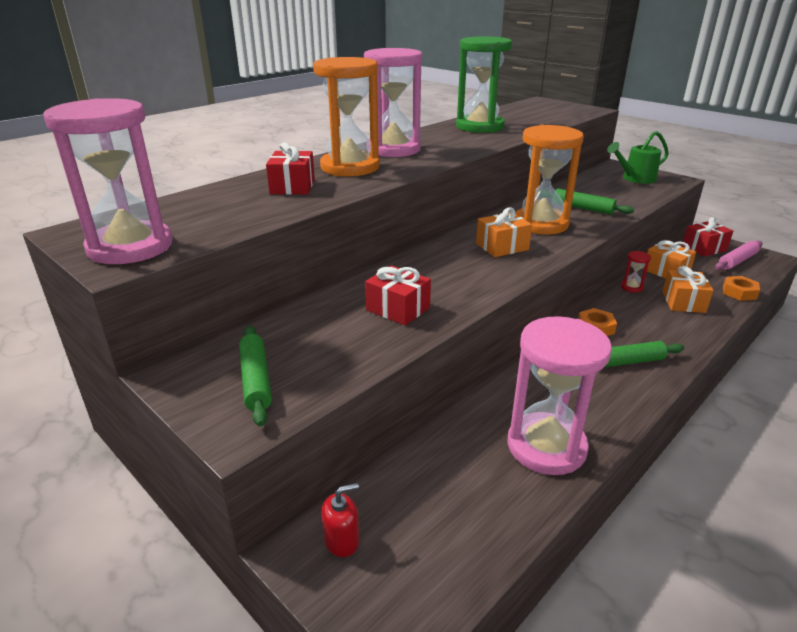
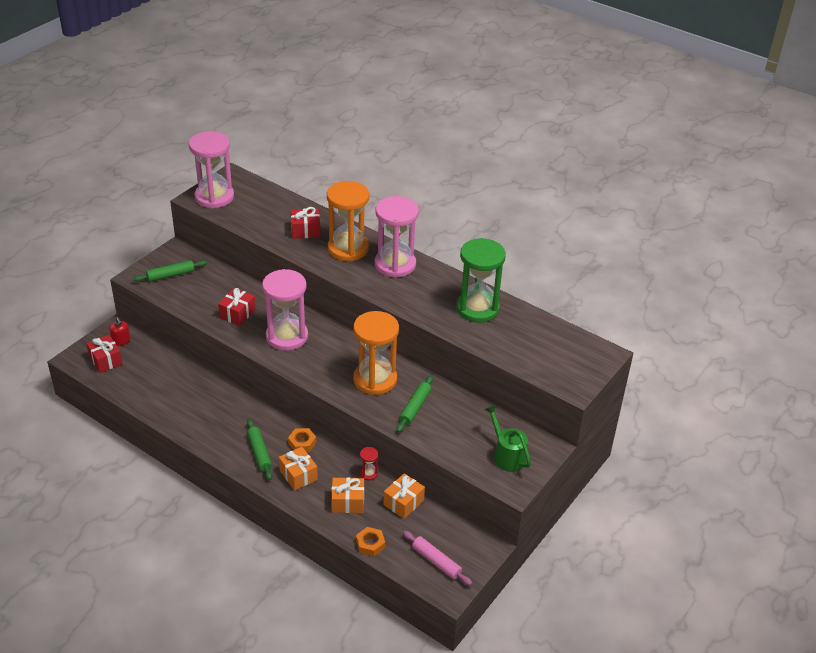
camera: 80 degrees right, 10 degrees up
orange gift [476,207,532,257] -> orange gift moved to [279,447,318,491]
pink hourglass [507,316,612,475] -> pink hourglass moved to [262,269,308,351]
red gift [682,217,733,257] -> red gift moved to [86,335,123,373]

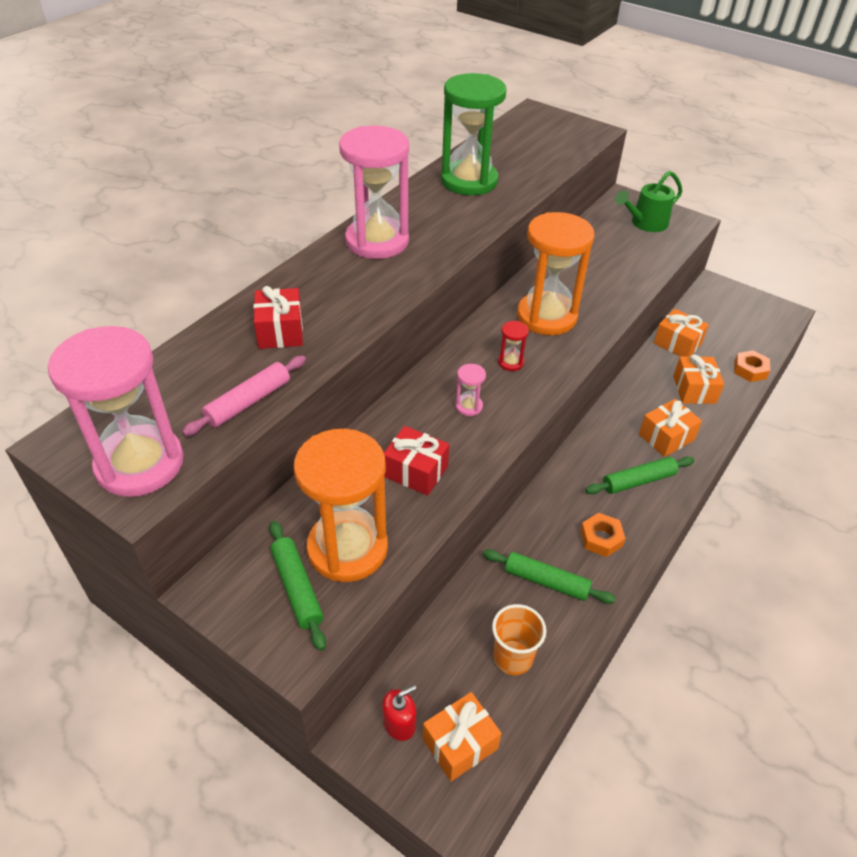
camera: 90 degrees left, 5 degrees up
red gift [86,335,123,373] -> orange gift [423,692,502,781]
pink hourglass [262,269,308,351] -> pink hourglass [455,364,486,416], size x0.40
orange nut [288,428,316,452] -> orange nut moved to [580,513,626,557]
orange hourglass [327,181,369,261] -> orange hourglass moved to [294,429,388,582]
red hourglass [360,447,378,480] -> red hourglass moved to [498,321,529,371]
green rolling pin [397,375,433,432] -> green rolling pin moved to [483,549,616,604]
pink rolling pin [403,531,472,586] -> pink rolling pin moved to [182,356,306,436]
none -> orange cup [492,604,546,675]

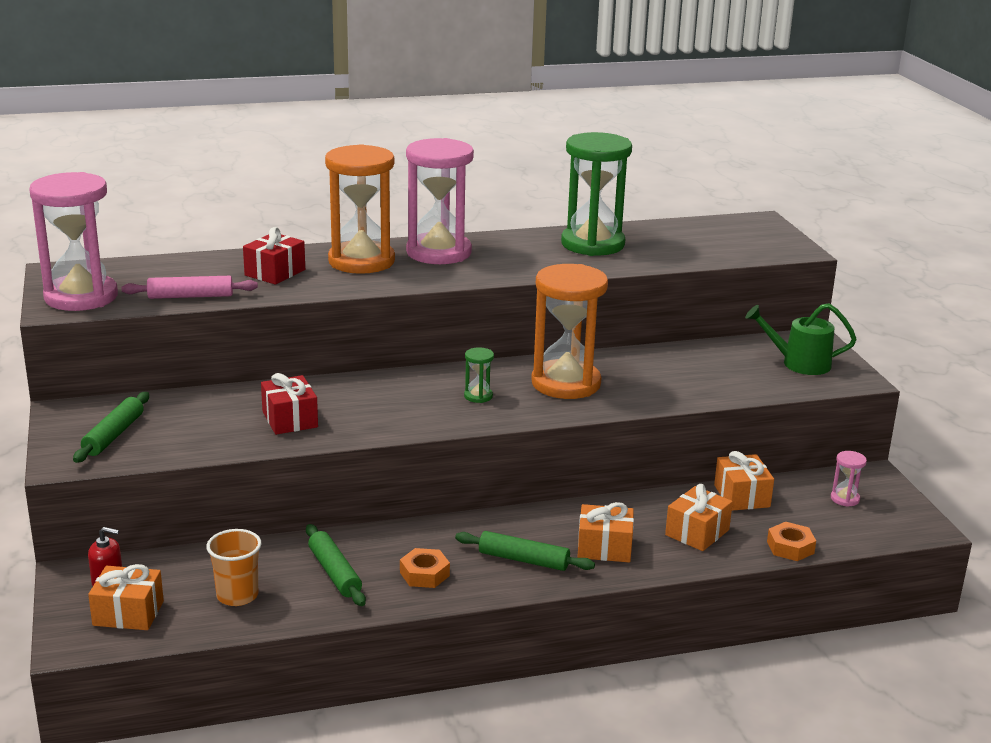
camera: 40 degrees right, 20 degrees down
orange hourglass [294,429,388,582] -> orange hourglass moved to [325,144,395,274]
pink hourglass [455,364,486,416] -> pink hourglass moved to [831,451,867,507]
red hourglass [498,321,529,371] -> green hourglass [464,347,494,403]

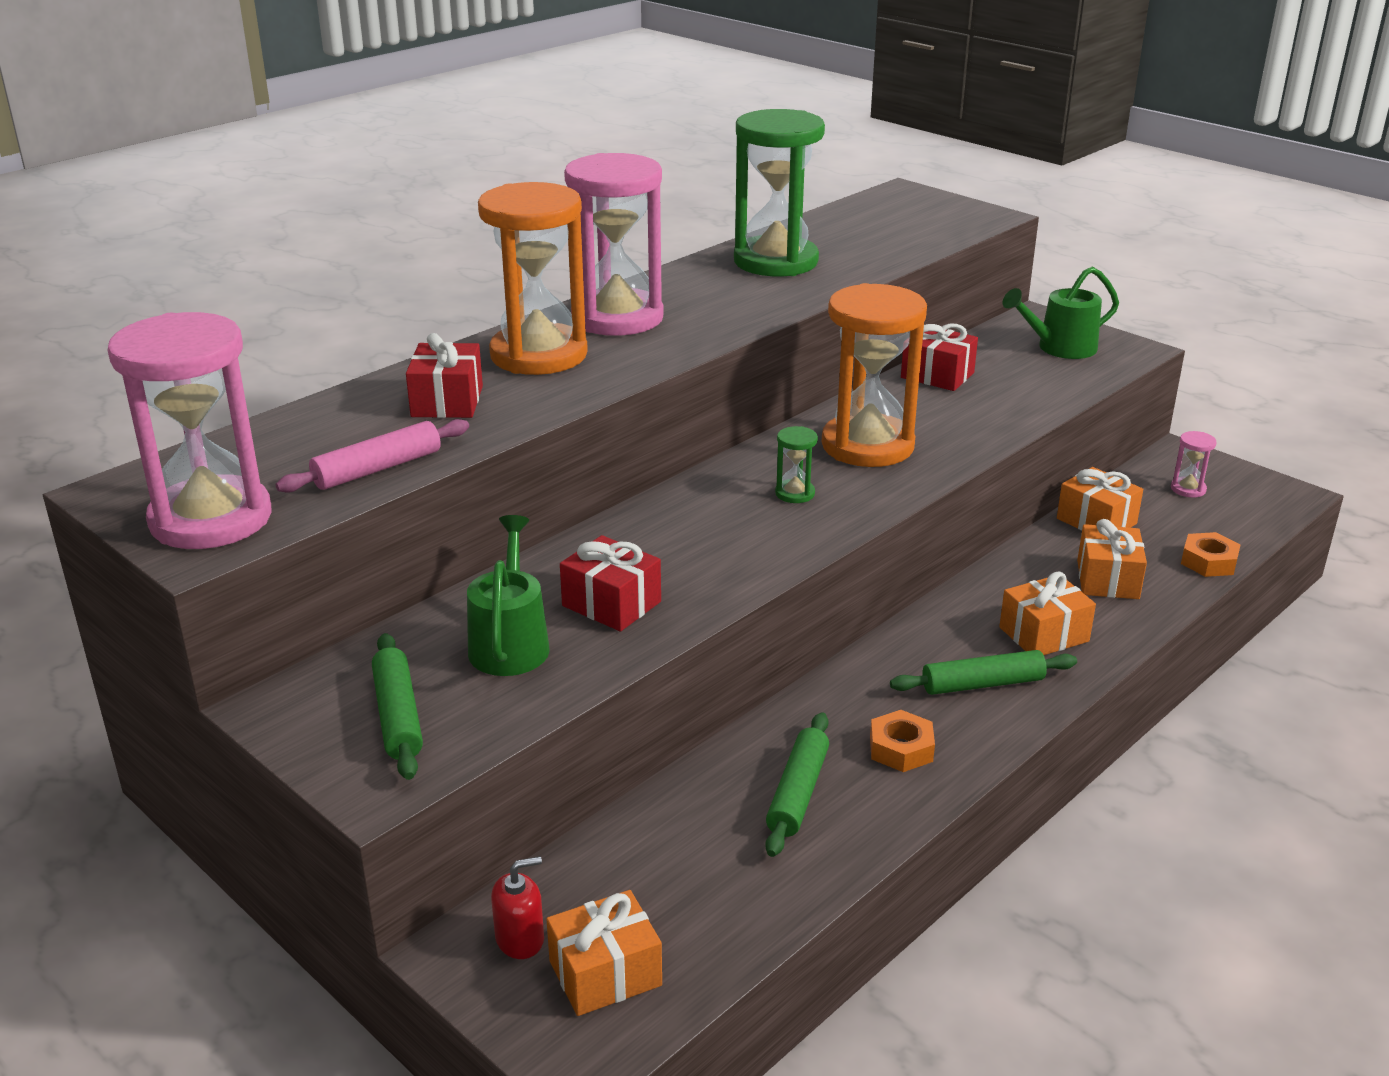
camera: 30 degrees left, 5 degrees up
orange cup [206,529,262,606] -> none
green rolling pin [306,524,366,606] -> green rolling pin turned 75 degrees clockwise [765,712,829,857]
none -> green watering can [467,515,550,676]
none -> red gift [901,324,978,391]

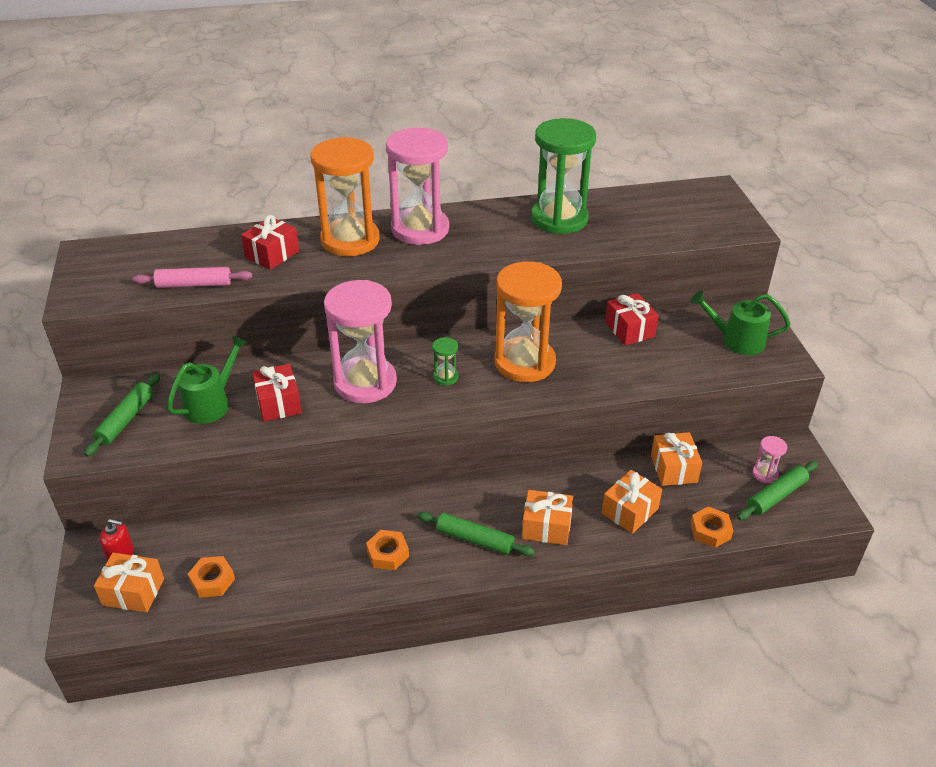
camera: 35 degrees right, 10 degrees up
pink hourglass [107,312,271,549] -> pink hourglass moved to [324,280,397,403]
green rolling pin [765,712,829,857] -> green rolling pin moved to [737,461,818,520]
none -> orange nut [188,556,235,598]

